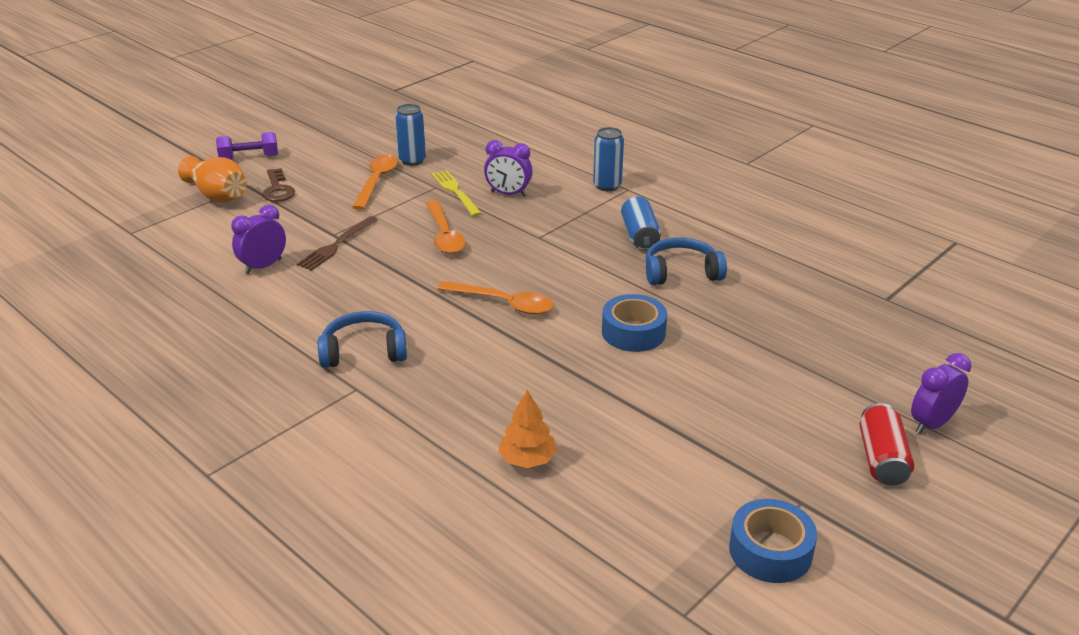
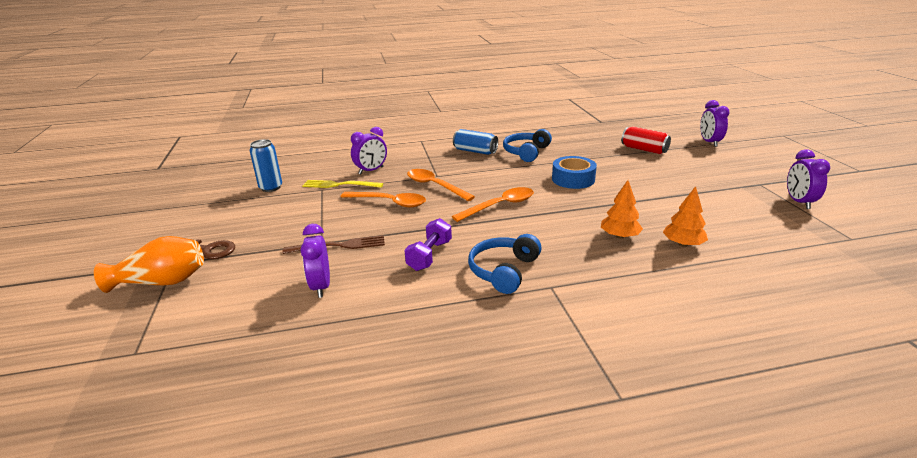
camera: 55 degrees left, 5 degrees down
purple dumbbell [216,132,278,160] -> purple dumbbell moved to [404,218,452,271]
brown fork [297,216,378,271] -> brown fork turned 75 degrees counterclockwise [282,235,385,254]
orange spoon [352,155,398,210] -> orange spoon moved to [407,169,475,201]
blue can [593,127,624,191] -> none
blue tape [729,499,817,583] -> purple clock [787,149,830,209]
red can [859,403,914,486] -> red can moved to [622,126,671,154]
none -> orange tree [601,180,643,239]

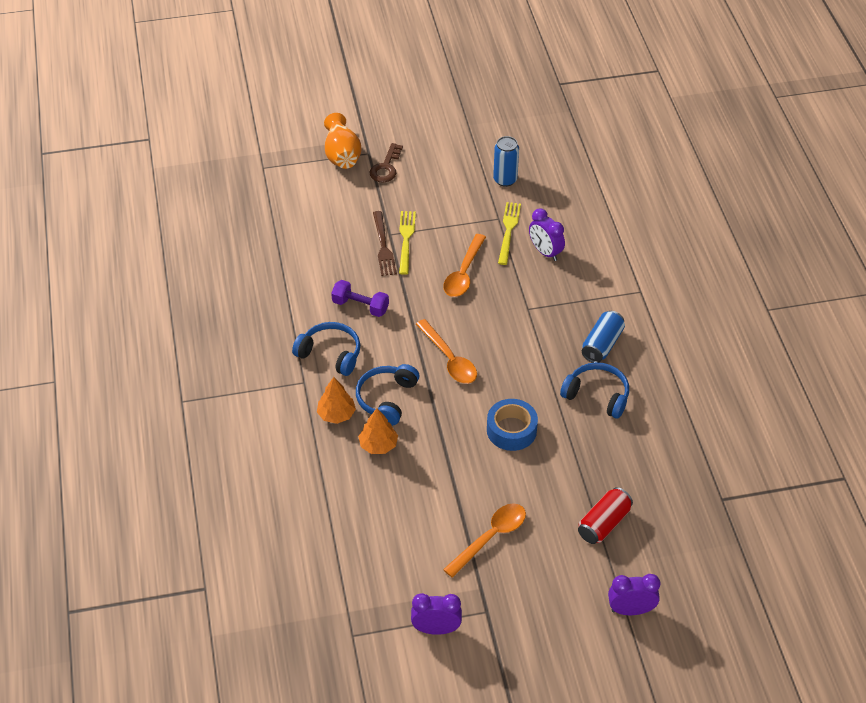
camera: 90 degrees right, 20 degrees up
purple clock [301,224,330,298] -> none
orange spoon [407,169,475,201] -> orange spoon moved to [443,503,526,578]
orange tree [663,186,708,247] -> orange tree moved to [317,377,356,424]
none -> blue headphones [356,364,419,426]
none -> yellow fork [399,211,416,275]

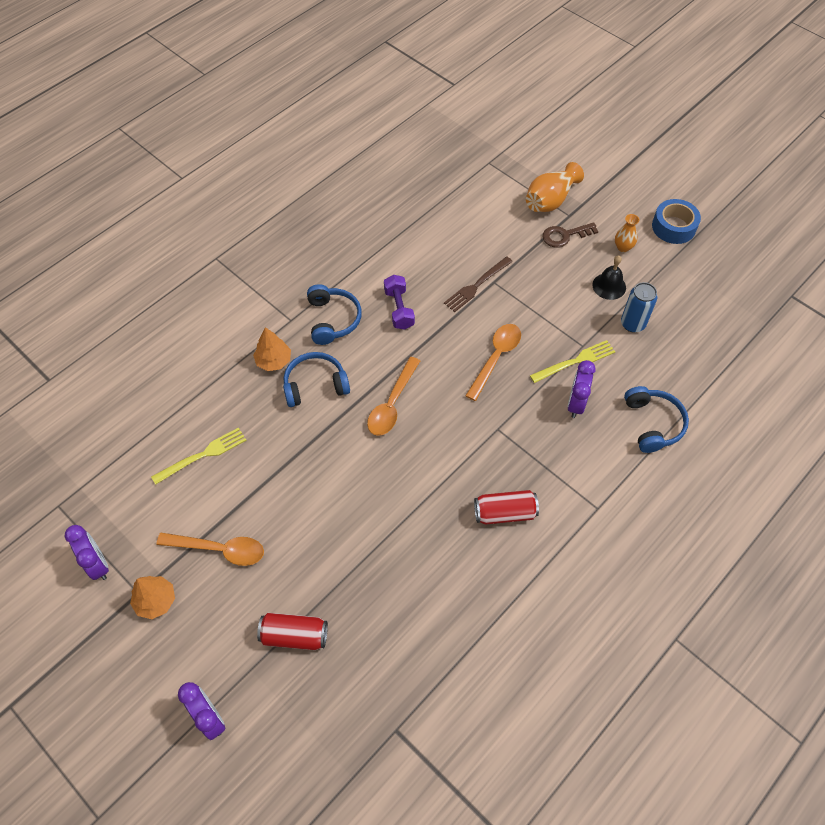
camera: 55 degrees right, 10 degrees up
orange tree [358,408,398,454] -> orange tree moved to [130,576,175,619]
yellow fork [399,211,416,275] -> yellow fork moved to [151,427,247,485]
orange spoon [443,234,486,297] -> orange spoon turned 135 degrees clockwise [465,324,521,401]
blue tape [487,399,538,451] -> blue tape moved to [652,199,701,244]
blue headphones [560,362,629,419] -> blue headphones moved to [624,386,689,453]
blue can [582,311,625,363] -> red can [474,490,539,525]
none -> black bell [592,256,626,300]
none -> orange vase [615,214,639,252]

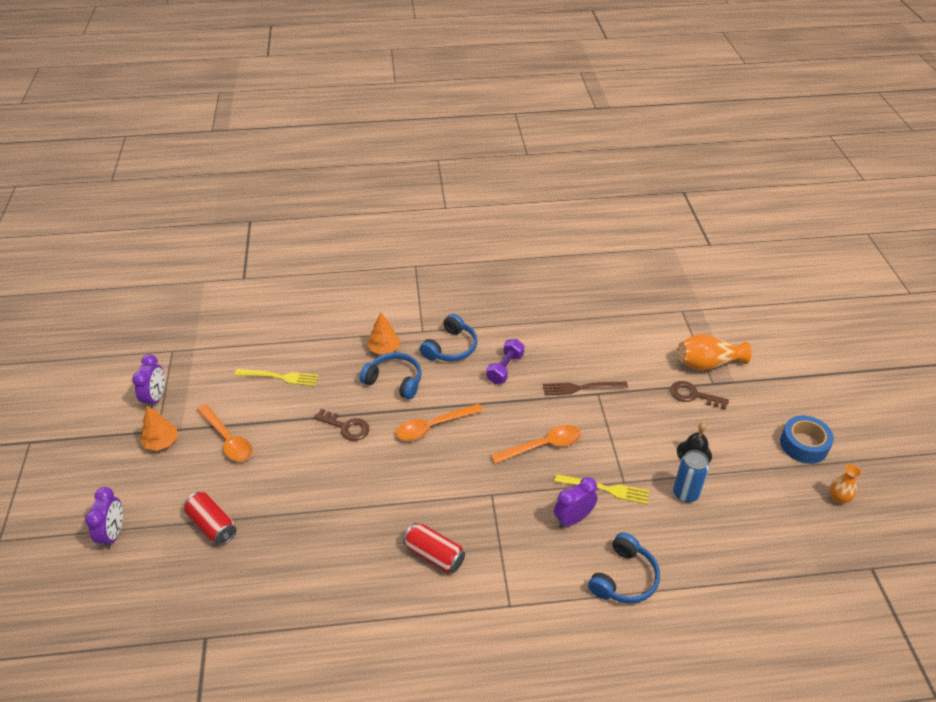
camera: 40 degrees right, 15 degrees down
orange vase [615,214,639,252] -> orange vase moved to [830,465,861,504]
none -> brown key [314,409,369,441]

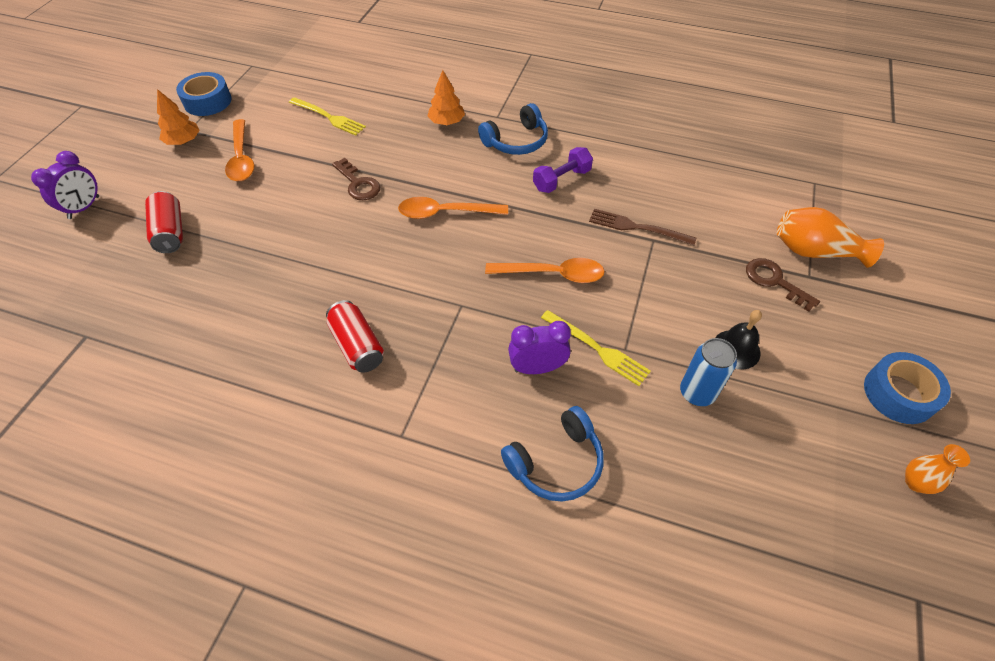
camera: 25 degrees right, 10 degrees up
purple clock [132,354,165,408] -> blue tape [176,72,232,116]
blue headphones [360,352,422,399] -> none

